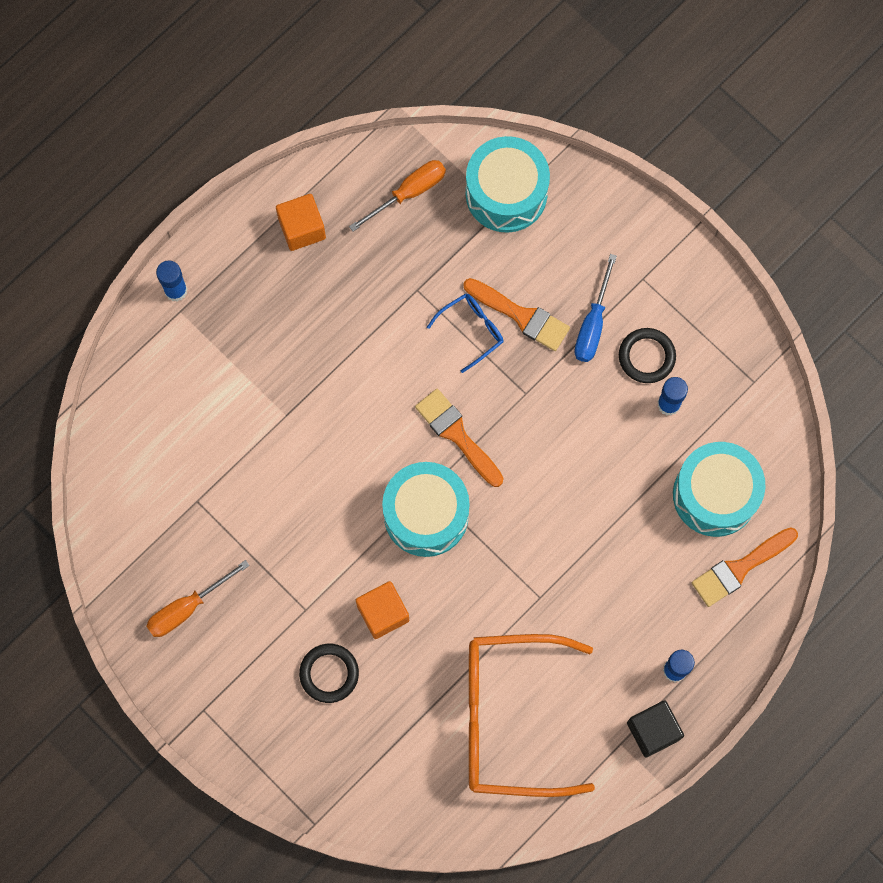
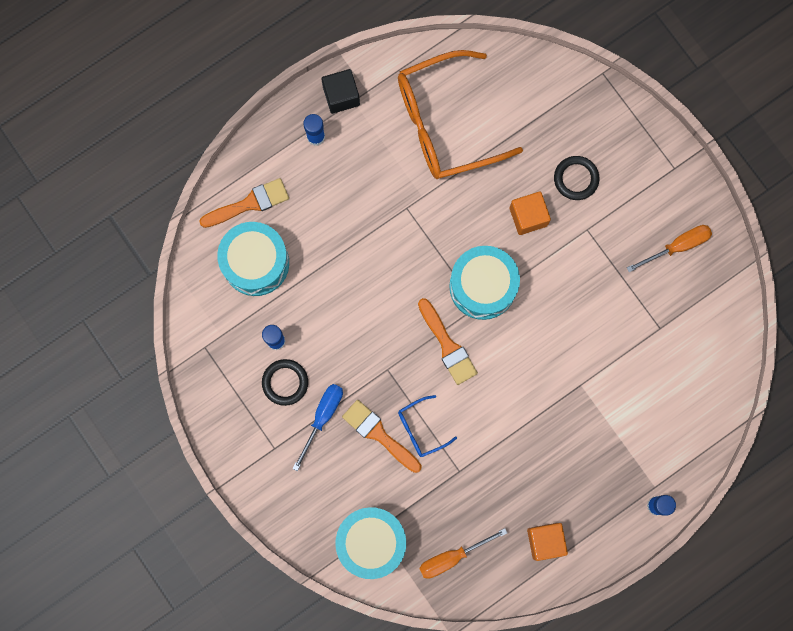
camera: 170 degrees left, 5 degrees up
orange glasses [469,634,595,797] -> orange glasses turned 150 degrees clockwise [398,50,523,179]

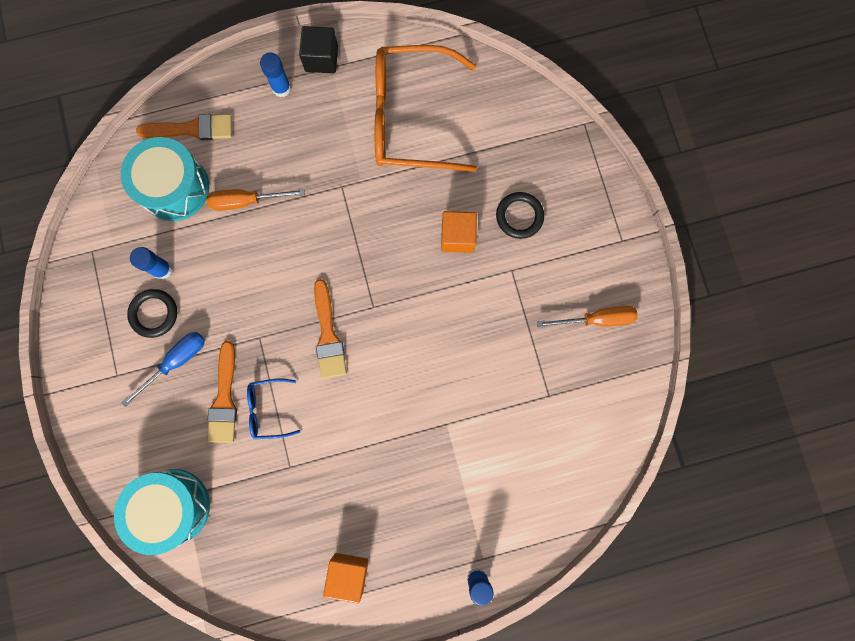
camera: 20 degrees right, 0 degrees up
orange brush [342,400,421,473] -> orange brush turned 150 degrees counterclockwise [207,341,237,443]
orange screwdriver [419,528,507,579] -> orange screwdriver moved to [207,189,305,211]
turquoise drum [449,246,520,320] -> none

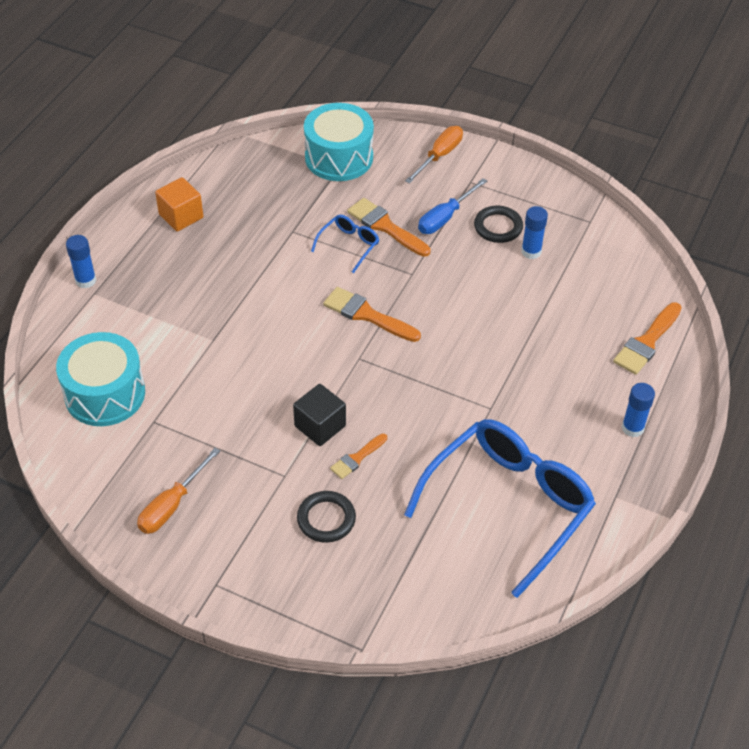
camera: 130 degrees right, 30 degrees down
turquoise drum [121,137,209,221] -> turquoise drum moved to [56,332,145,426]
blue screwdriver [121,332,205,407] -> blue screwdriver turned 45 degrees clockwise [418,178,487,234]
orange screwdriver [207,189,305,211] -> orange screwdriver moved to [405,126,463,184]
black cube [299,26,338,73] -> black cube moved to [293,384,346,446]
orange glasses [375,45,477,172] -> blue glasses [404,419,596,598]
orange cube [441,211,477,253] -> orange brush [330,434,387,479]

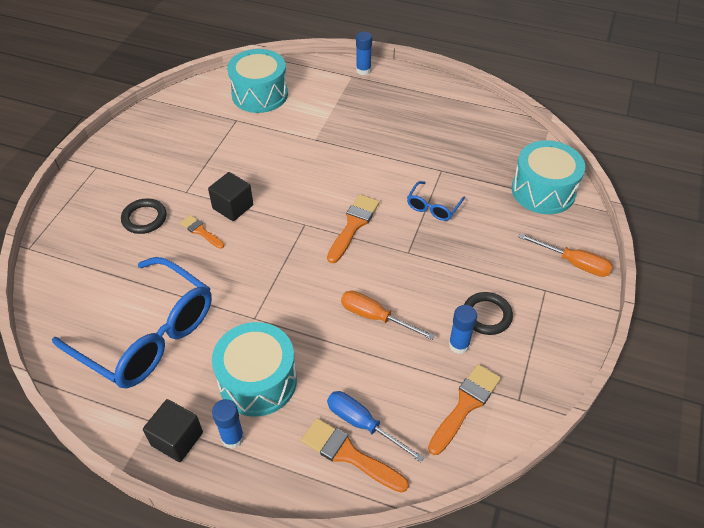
camera: 85 degrees right, 0 degrees up
orange screwdriver [137,448,220,534] -> orange screwdriver moved to [341,290,435,340]
orange cube [155,177,203,232] -> none
blue glasses [311,215,379,273] -> blue glasses turned 90 degrees clockwise [407,181,465,221]
orange brush [347,198,431,257] -> orange brush moved to [428,364,501,455]
blue screwdriver [418,178,487,234] -> blue screwdriver moved to [327,391,425,463]
none -> black cube [143,399,203,462]
none -> turquoise drum [212,322,297,417]

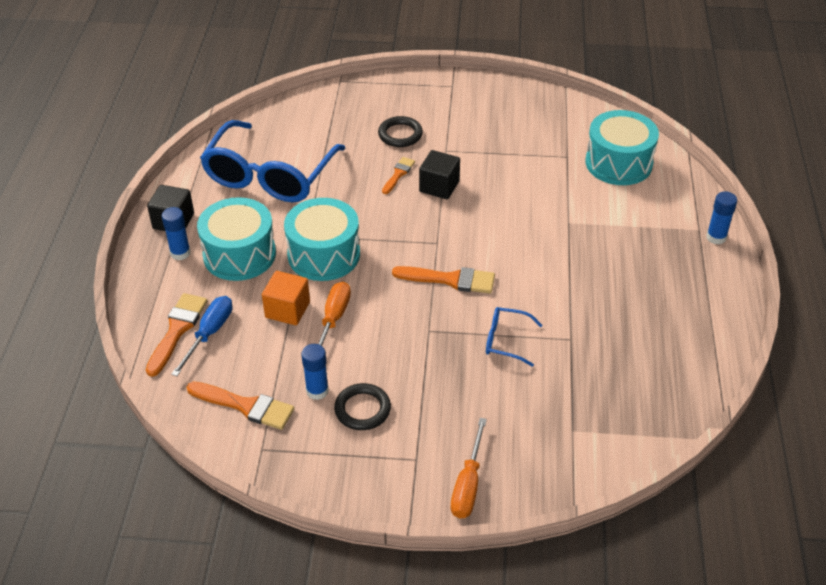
camera: 75 degrees right, 5 degrees down
turquoise drum [512,140,585,214] -> turquoise drum moved to [284,198,360,281]
none -> orange cube [262,271,310,325]

